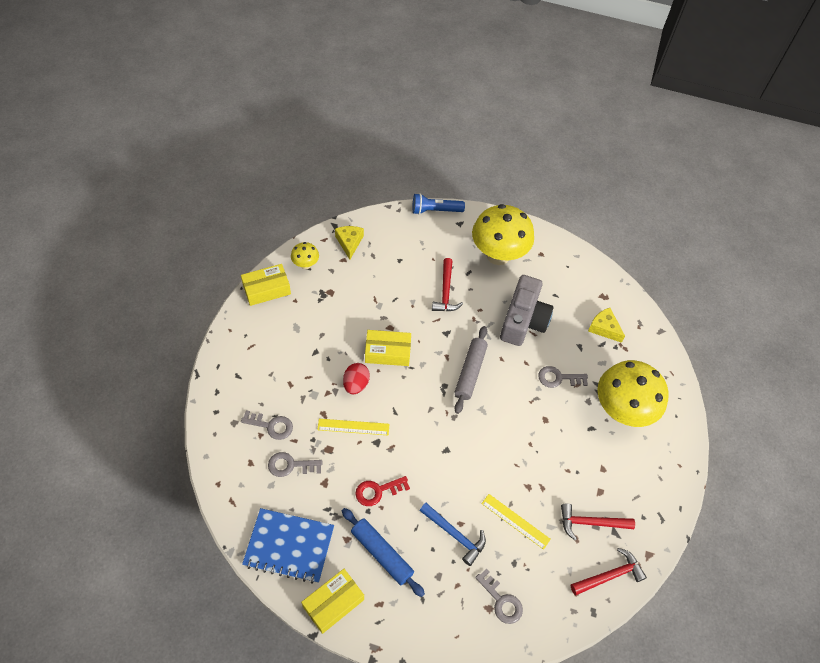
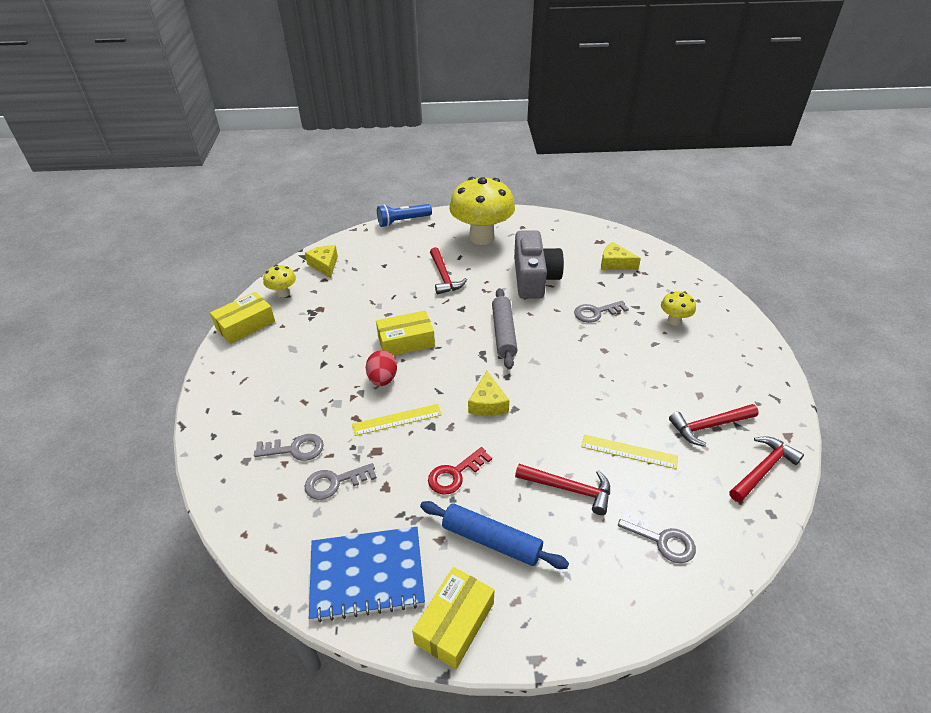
camera: 15 degrees left, 15 degrees down
blue hammer [420,503,486,566] -> red hammer [515,464,610,515]
yellow mushroom [597,360,668,427] -> yellow mushroom [661,291,696,325], size x0.45
none -> yellow cheese [468,371,509,416]

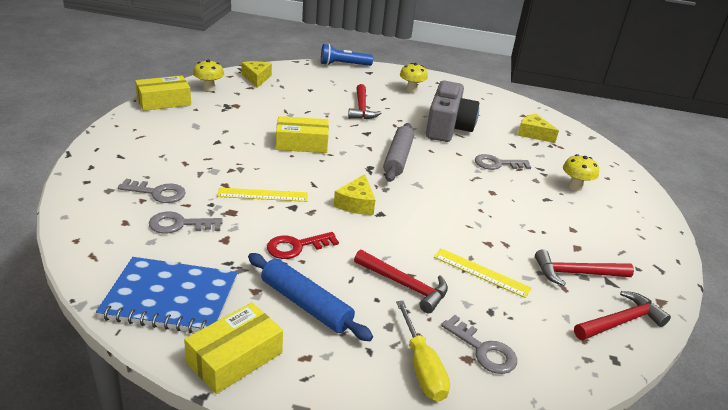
camera: 10 degrees right, 10 degrees down
red egg [366,350,397,386] -> none
yellow mushroom [449,177,515,245] -> yellow mushroom [400,63,428,93], size x0.45
none -> yellow screwdriver [396,301,450,401]

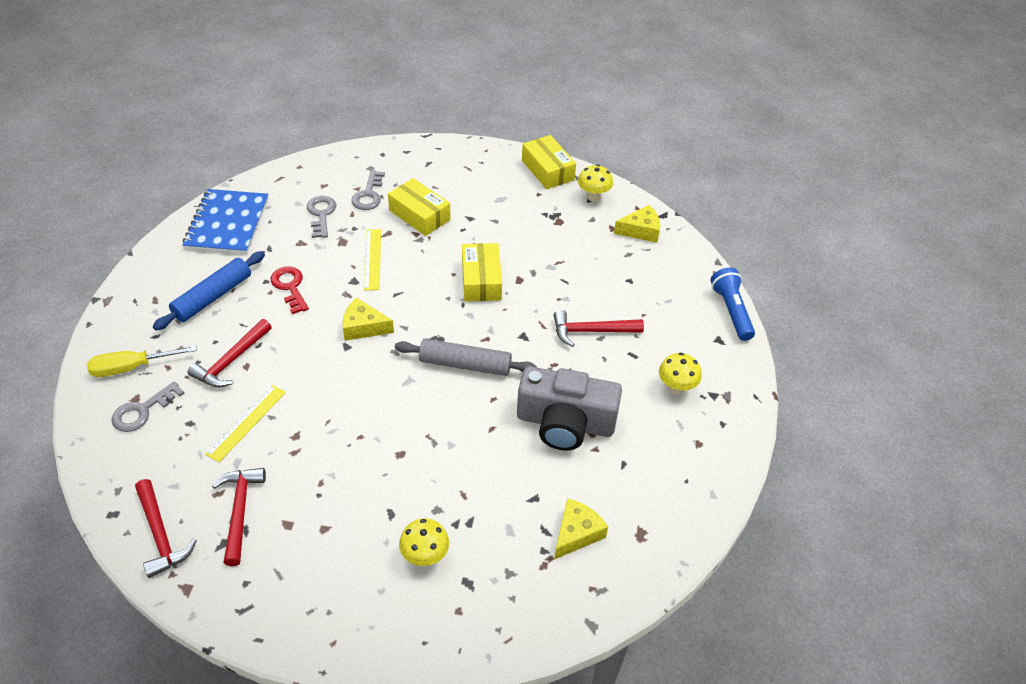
camera: 90 degrees right, 15 degrees up
yellow box [184,302,283,394] -> yellow box moved to [388,178,451,236]
grey key [475,154,531,170] -> none

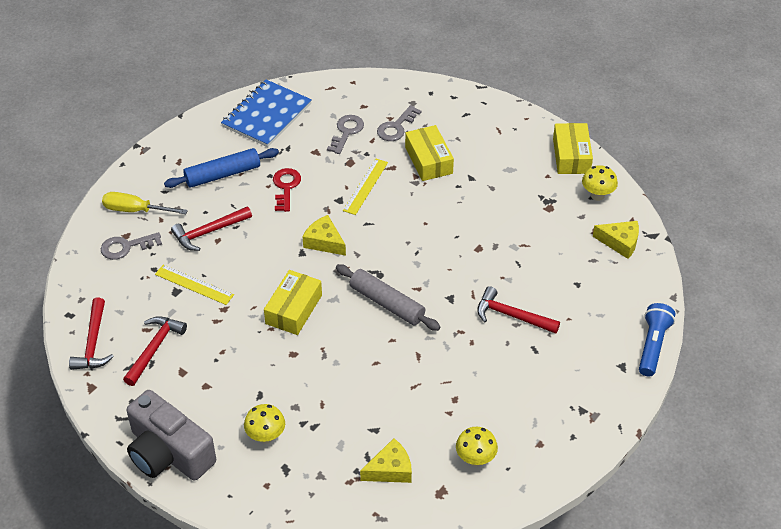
camera: 30 degrees right, 0 degrees up
yellow ruler [205,385,286,462] -> yellow ruler turned 60 degrees clockwise [155,264,234,305]
yellow box [462,243,502,301] -> yellow box moved to [264,270,322,335]
grey camera [517,366,622,451] -> grey camera moved to [127,390,216,481]
yellow mushroom [659,353,702,395] -> yellow mushroom moved to [456,427,498,467]

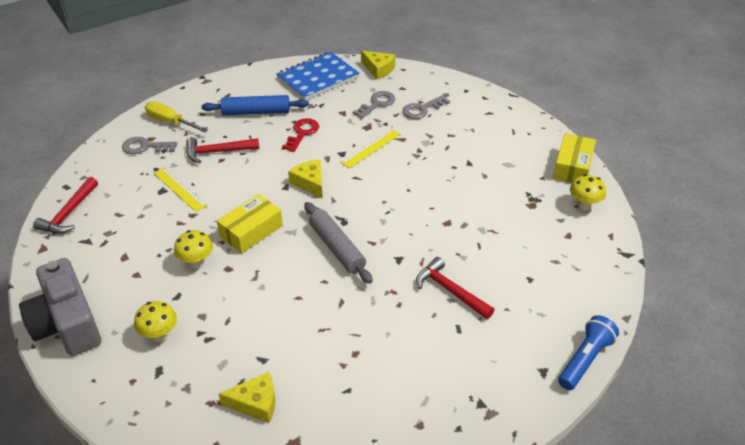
camera: 20 degrees right, 5 degrees down
red hammer [123,316,187,386] -> none
yellow box [405,125,454,181] -> none
yellow mushroom [456,427,498,467] -> yellow mushroom moved to [174,230,213,268]
yellow cheese [593,221,639,259] -> yellow cheese moved to [361,51,395,79]

